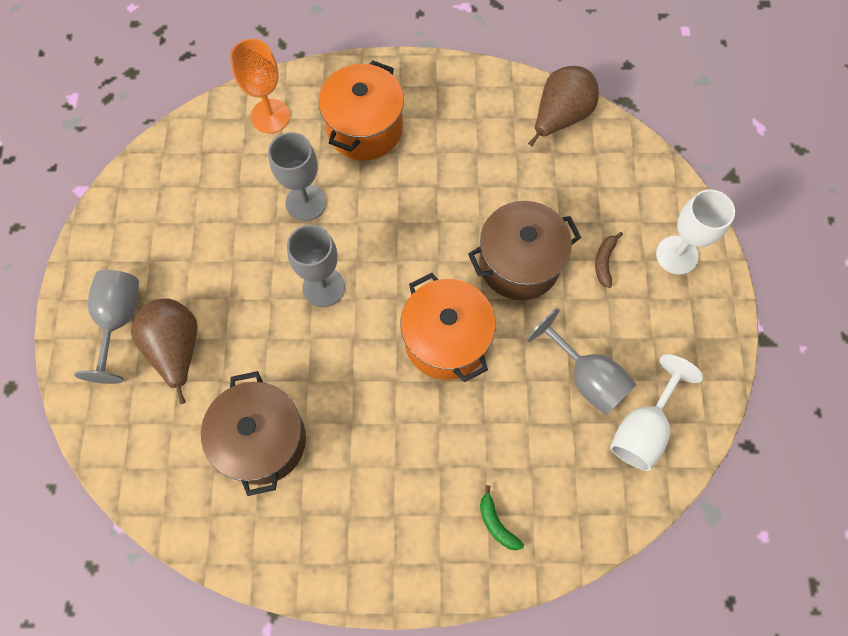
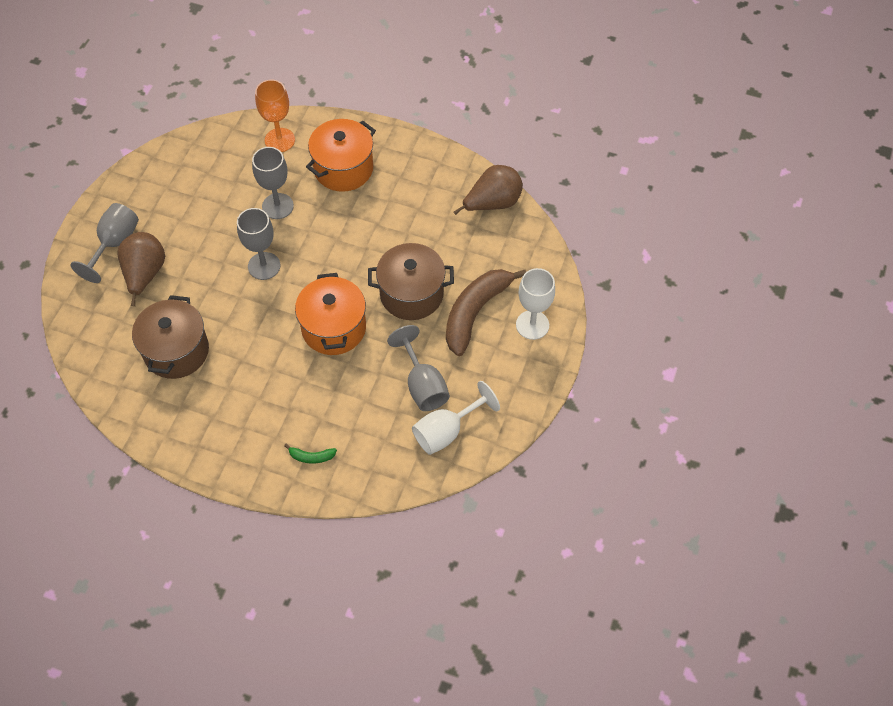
camera: 20 degrees right, 10 degrees down
green banana [480,485,524,550] -> green banana turned 75 degrees counterclockwise [284,444,337,464]
brown banana [595,232,623,288] -> brown banana [446,269,526,356], size x2.42

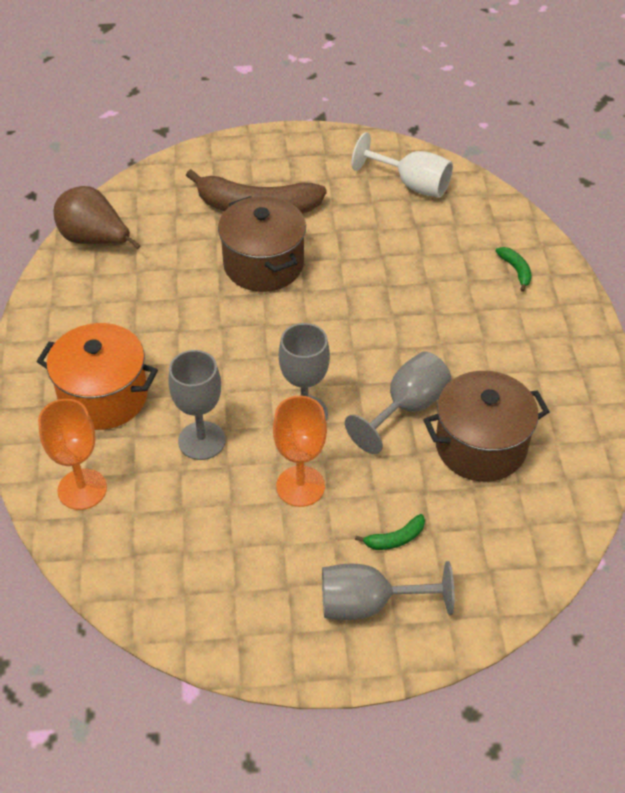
camera: 115 degrees left, 10 degrees down
brown pear [117,232,165,306] -> green banana [355,514,425,550]
orange pot [295,273,366,355] -> none
grey goblet [387,325,450,411] -> grey goblet moved to [345,352,451,454]
white goblet [516,268,555,340] -> none
none -> orange goblet [273,396,327,507]

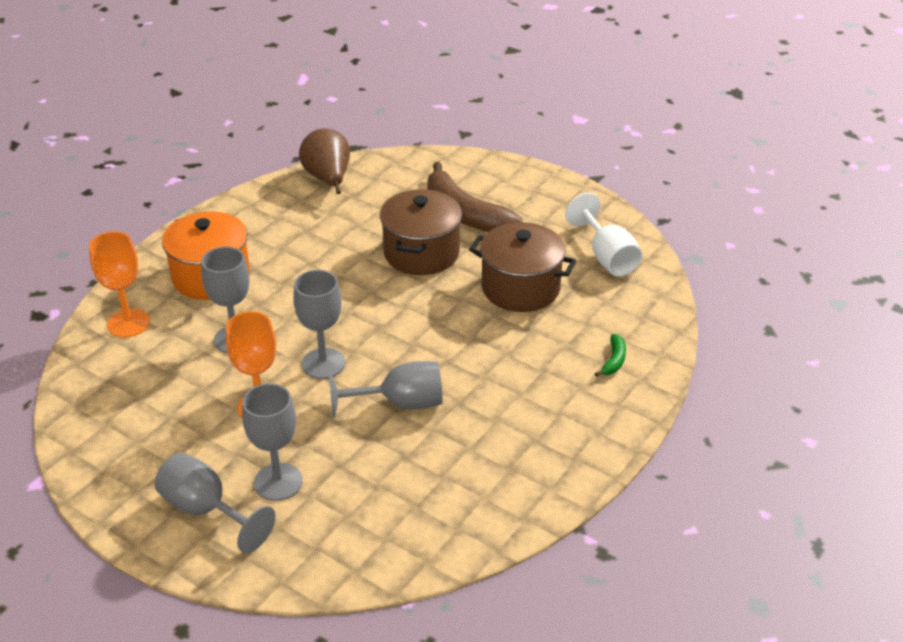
camera: 40 degrees right, 10 degrees down
green banana [355,514,425,550] -> grey goblet [242,383,303,501]
brown pot [423,371,550,482] -> brown pot moved to [469,222,576,312]

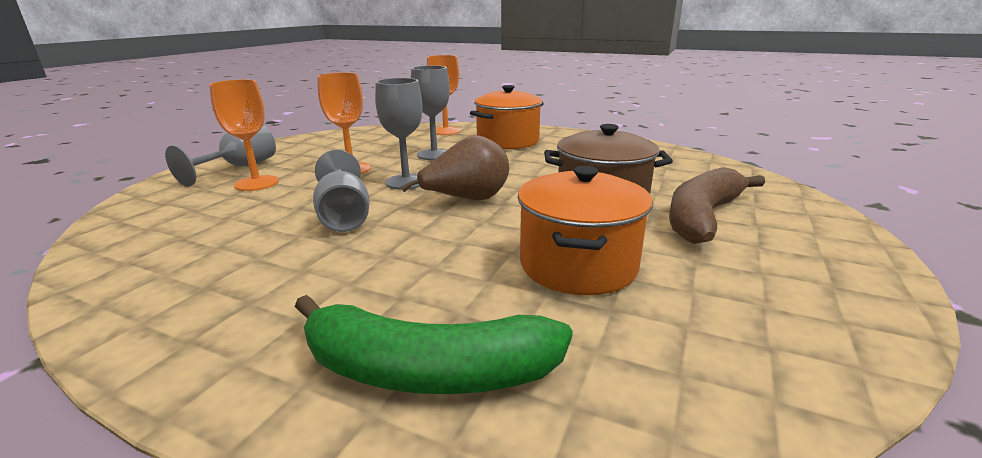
camera: 80 degrees right, 15 degrees down
grey goblet [242,383,303,501] -> orange goblet [209,80,279,191]
brown pear [299,129,350,194] -> brown pear moved to [401,135,509,200]
brown pot [469,222,576,312] -> orange pot [517,166,653,295]
white goblet [565,193,642,276] -> none
green banana [595,334,626,377] -> green banana [295,295,573,394], size x2.42

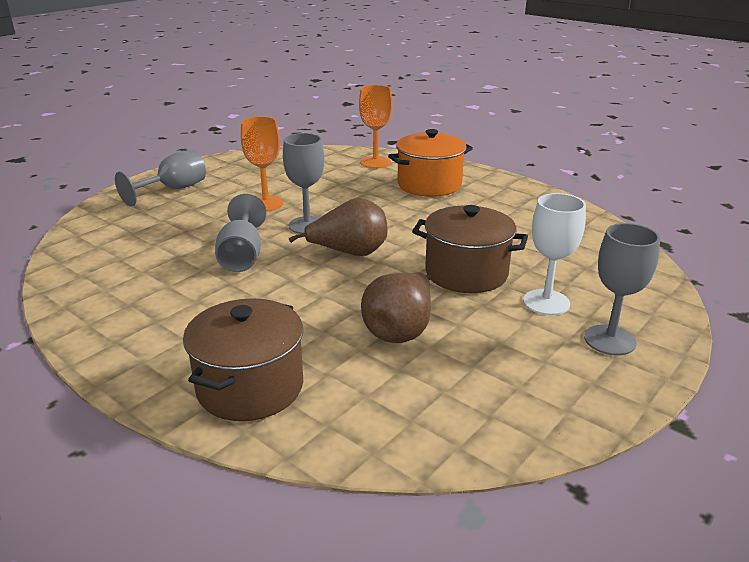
camera: 15 degrees right, 5 degrees up
orange goblet [209,80,279,191] -> none
green banana [295,295,573,394] -> brown pot [183,298,303,421]
grey goblet [411,66,450,160] -> grey goblet moved to [584,223,660,356]
orange pot [517,166,653,295] -> brown pear [361,272,431,343]
brown banana [669,167,765,244] -> white goblet [523,193,586,315]

